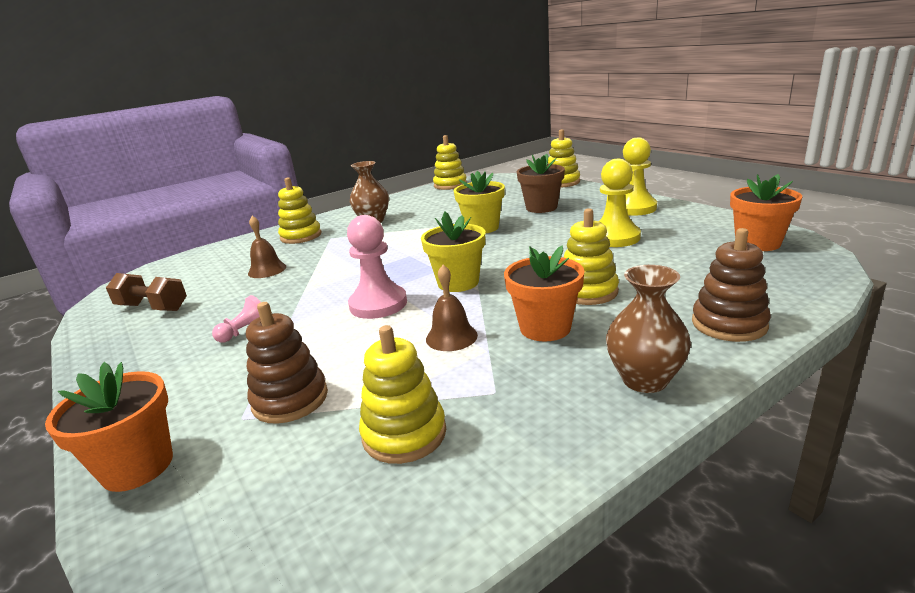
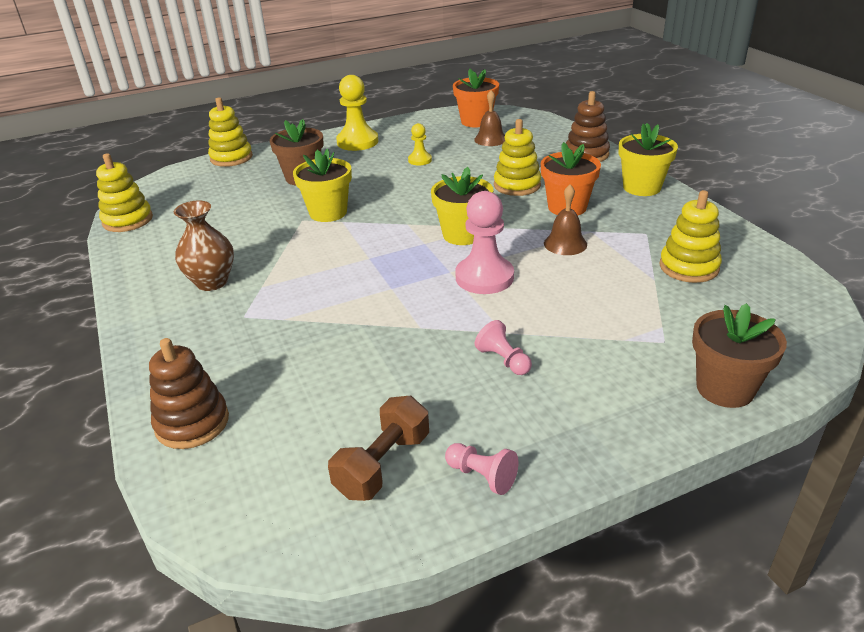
camera: 80 degrees left, 10 degrees up
orange flower pot [45,362,173,492] -> brown flower pot [692,303,787,408]
brown stacking toy [246,302,328,424] -> brown stacking toy moved to [149,338,229,449]
brown bell [248,216,286,278] -> brown bell moved to [474,90,505,146]
yellow stacking toy [278,177,321,244] -> none
yellow pawn [599,159,641,247] -> yellow pawn [408,123,432,165], size x0.54
brown vase [606,265,691,393] -> yellow flower pot [619,123,678,196]
none -> pink pawn [445,443,518,495]

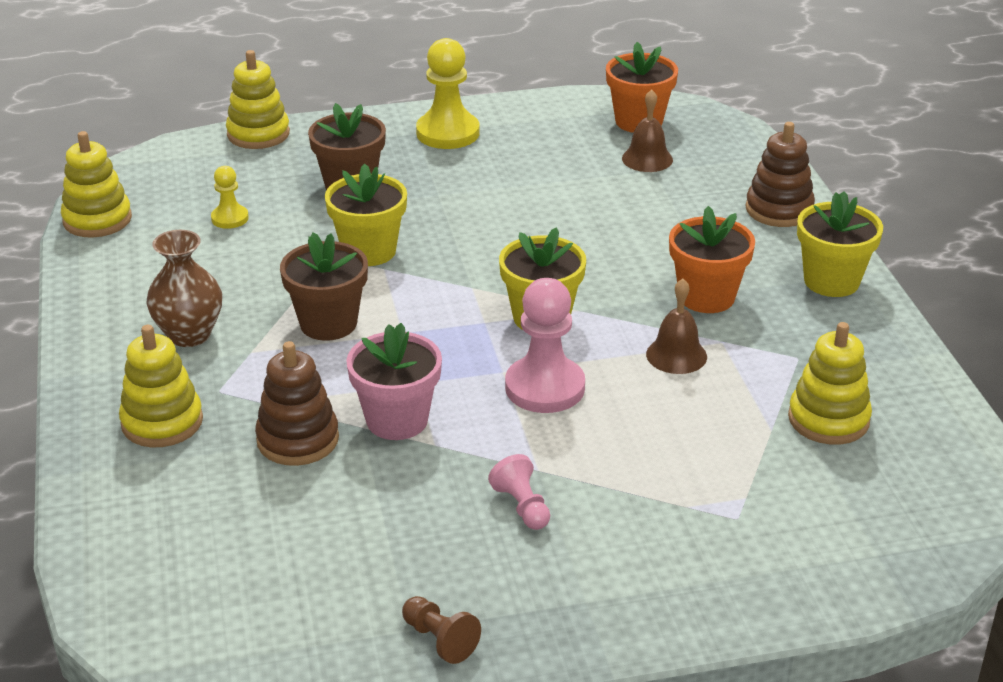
camera: 10 degrees right, 0 degrees up
brown stacking toy [149,338,229,449] -> brown stacking toy moved to [255,341,339,466]
brown dumbbell [328,396,429,501] -> none
yellow pawn [408,123,432,165] -> yellow pawn moved to [211,166,249,229]
pink pawn [445,443,518,495] -> brown pawn [402,596,481,664]
yellow stacking toy [494,119,541,196] -> yellow stacking toy moved to [119,325,203,447]
brown flower pot [692,303,787,408] -> brown flower pot moved to [280,232,368,341]
none -> pink flower pot [346,323,442,440]

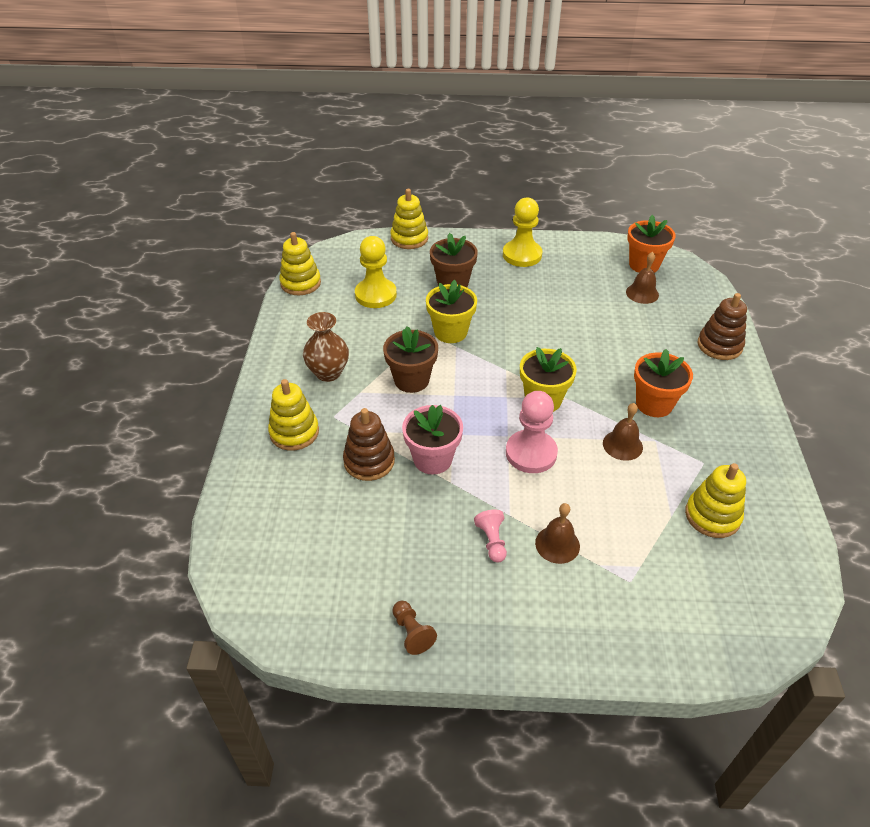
camera: 15 degrees right, 10 degrees up
yellow pawn [211,166,249,229] -> yellow pawn [355,236,397,308], size x1.86
yellow flower pot [797,191,883,297] -> none
none -> brown bell [535,503,580,564]

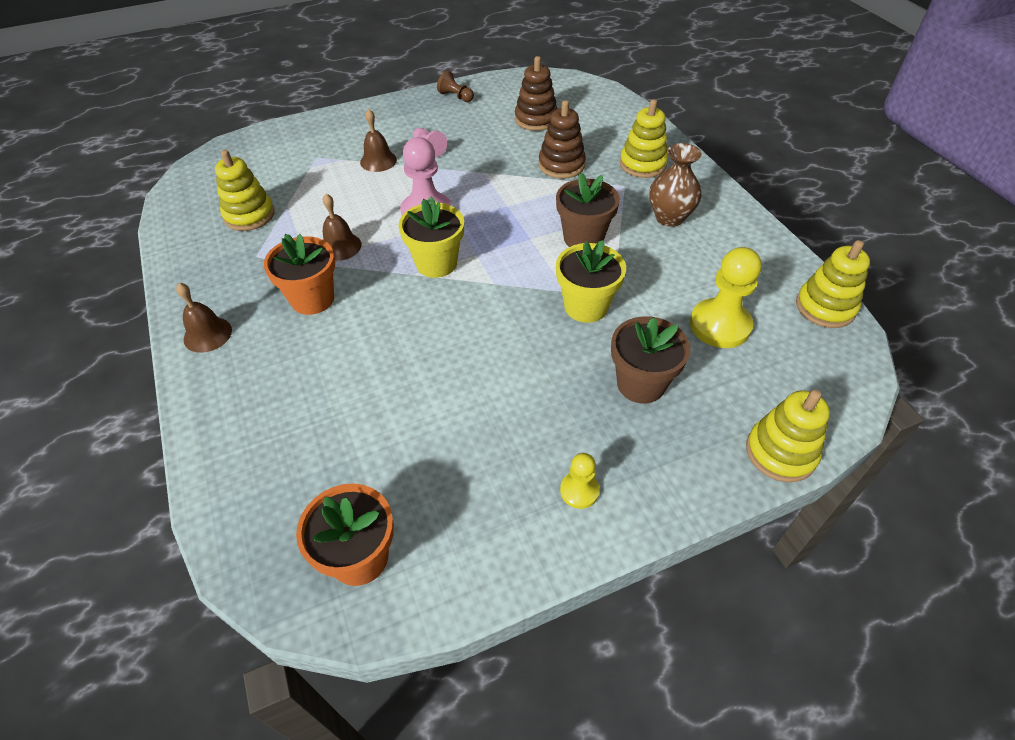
camera: 155 degrees right, 5 degrees up
pink flower pot [402,405,463,475] -> none
yellow pawn [503,198,542,267] -> yellow pawn [560,453,600,509], size x0.54
brown bell [626,252,659,304] -> brown bell moved to [176,283,232,353]
brown stacking toy [698,293,747,360] -> brown stacking toy moved to [515,56,558,131]

